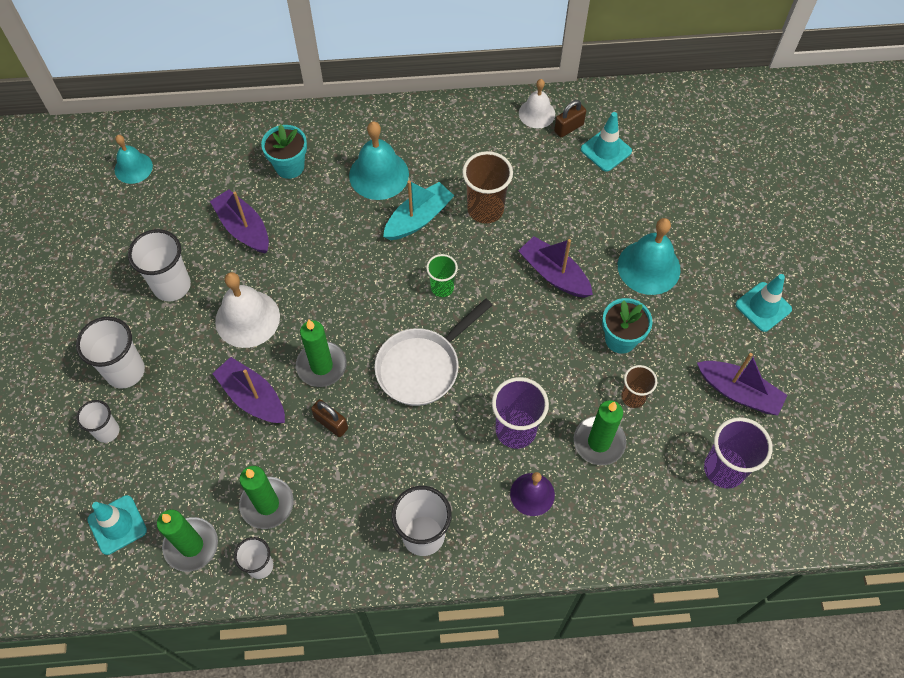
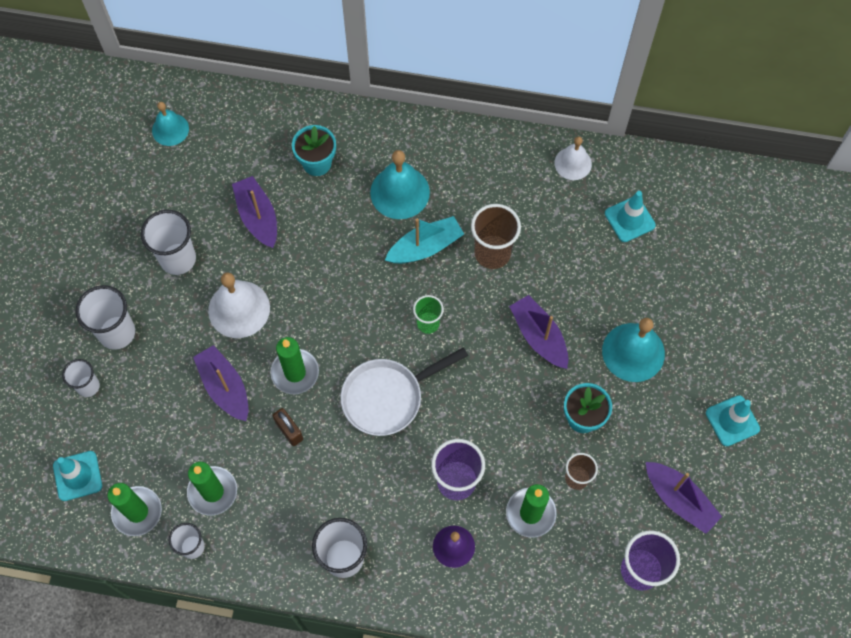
camera: 15 degrees right, 5 degrees up
brown padlock [554,100,586,138] -> none

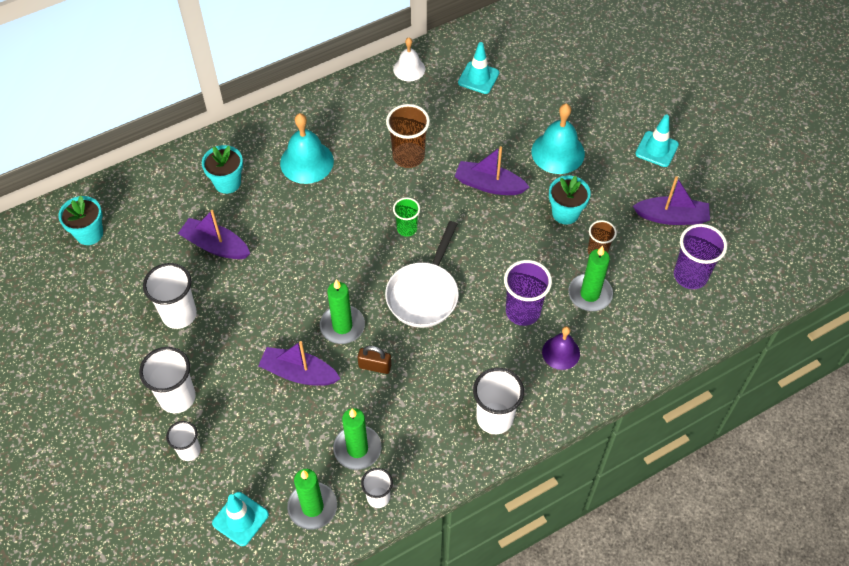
camera: 40 degrees left, 10 degrees down
turquoise bell [152,102,189,146] -> turquoise flower pot [58,196,103,245]
white bell [208,273,270,338] -> none
turquoise boat [385,216,464,264] -> none

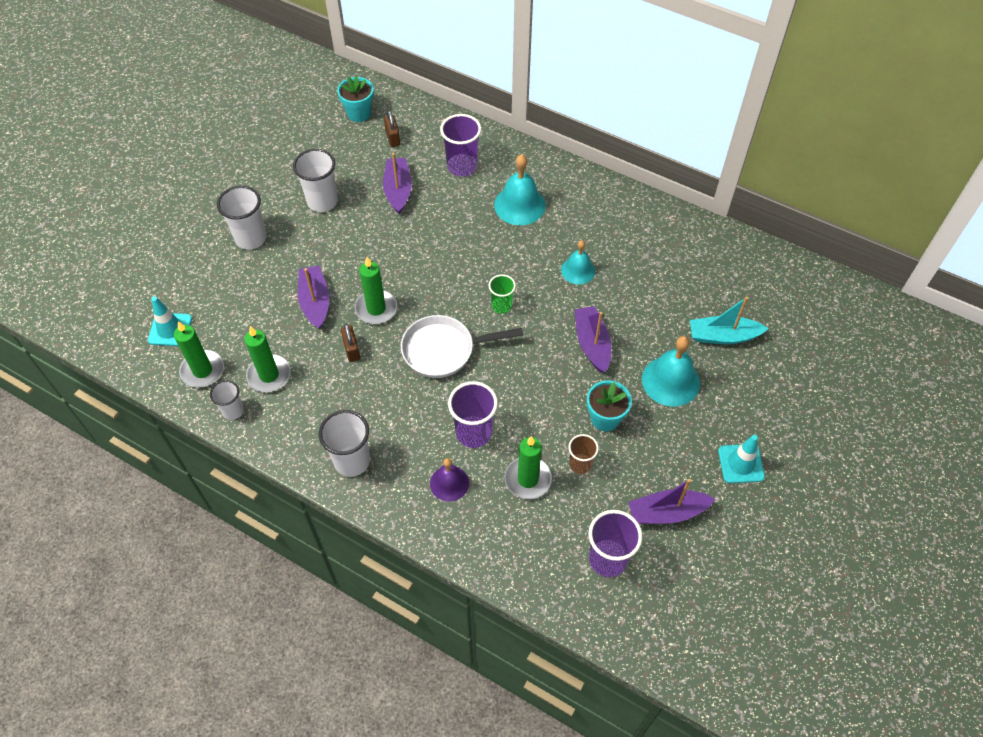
camera: 60 degrees right, 0 degrees up
white cup [166,421,201,461] -> none
turquoise flower pot [202,145,243,194] -> purple cup [440,114,481,177]
brown cup [386,104,430,168] -> turquoise bell [561,240,595,284]
white bell [393,37,425,81] -> none
turquoise traffic cone [458,42,499,94] -> none
purple boat [633,176,710,225] -> purple boat turned 105 degrees clockwise [629,479,715,524]
none -> brown padlock [384,111,400,147]
none -> turquoise boat [690,297,769,344]

